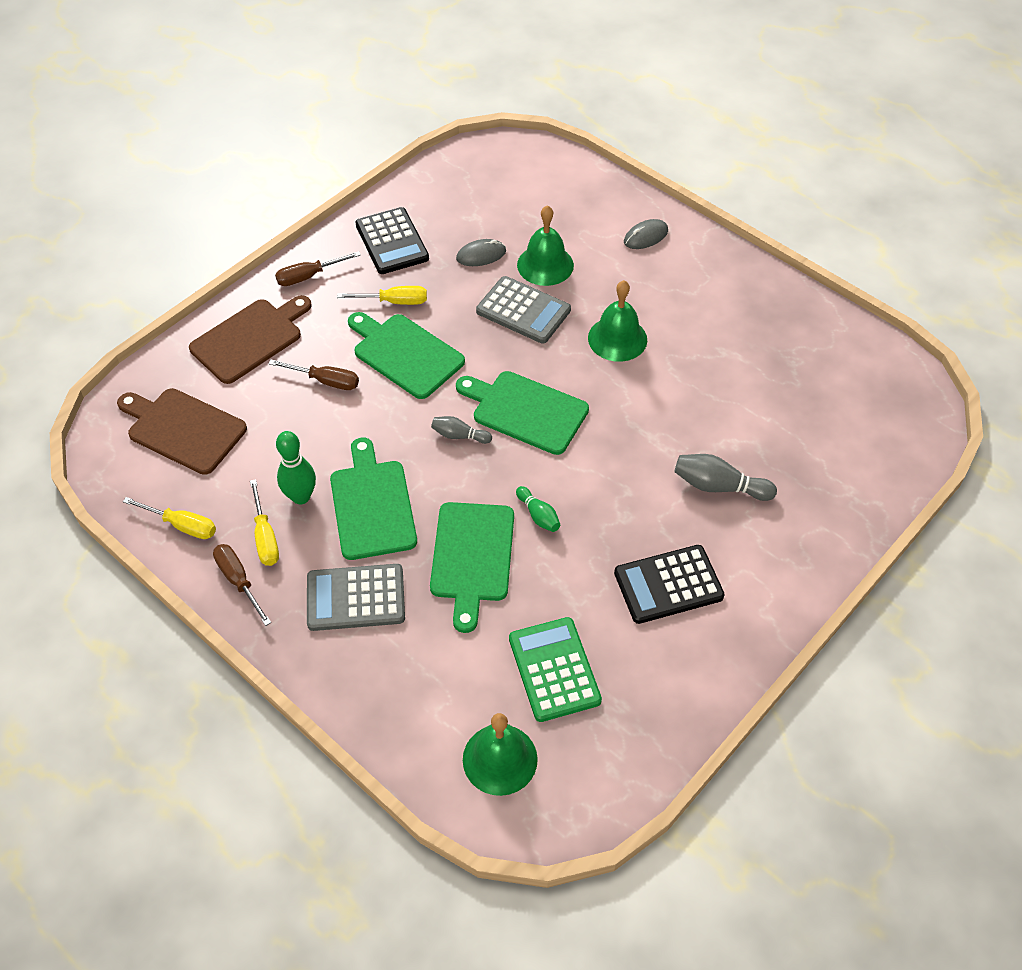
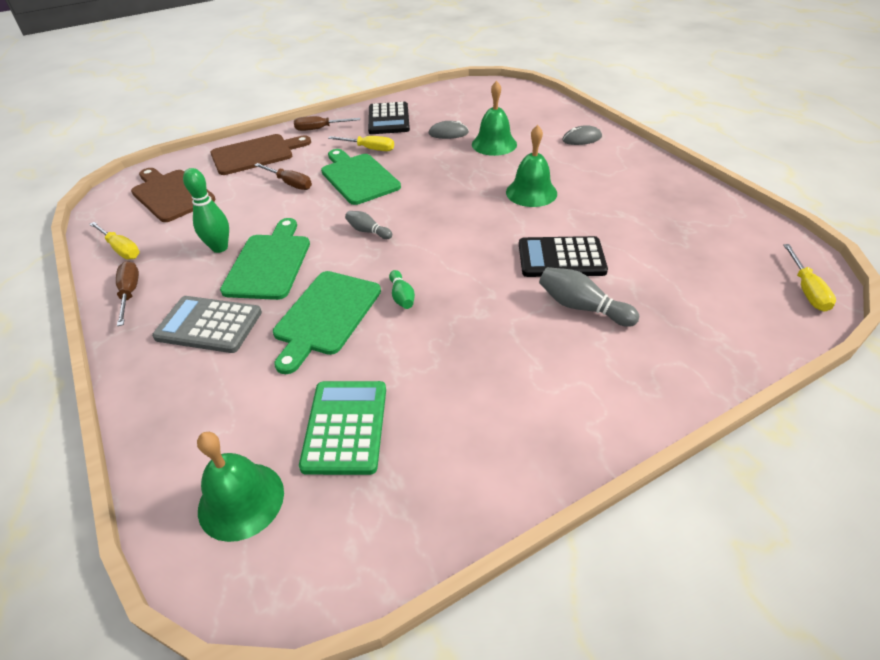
camera: 20 degrees right, 10 degrees down
yellow screwdriver [250,479,279,566] -> yellow screwdriver moved to [783,244,836,312]
green cutting board [456,371,589,455] -> none
grey calculator [476,276,571,344] -> none
black calculator [614,545,725,624] -> black calculator moved to [519,236,608,277]

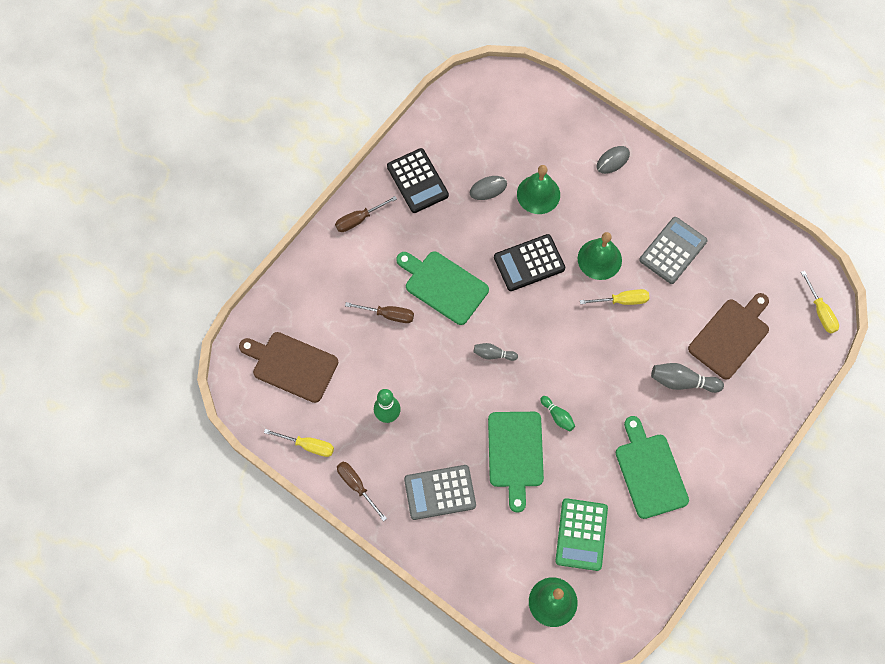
camera: 25 degrees left, 25 degrees up
brown cutting board [210,134,311,175] -> brown cutting board moved to [688,293,769,380]
green cutting board [220,218,310,300] -> green cutting board moved to [616,416,689,519]
green calculator [299,381,386,475] -> green calculator turned 150 degrees counterclockwise [555,498,608,571]
yellow screwdriver [328,136,394,151] -> yellow screwdriver moved to [580,289,649,305]
black calculator [519,236,608,277] -> black calculator moved to [494,234,565,291]
none -> grey calculator [639,217,708,284]

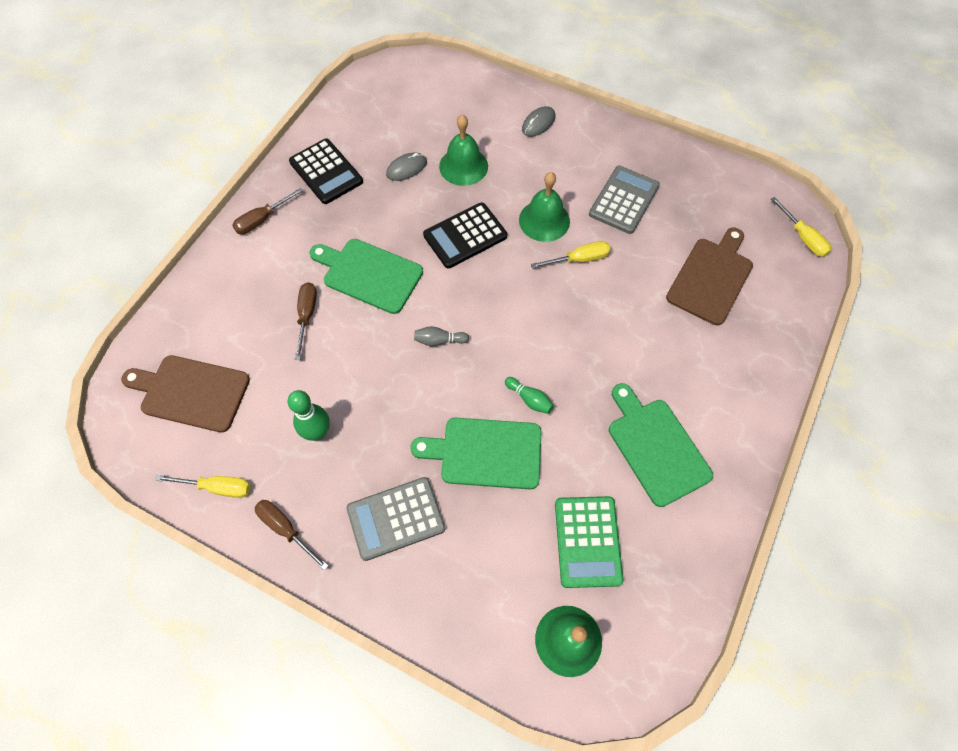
camera: 10 degrees left, 5 degrees down
brown screwdriver [345,302,414,323] -> brown screwdriver turned 90 degrees counterclockwise [295,282,317,360]
green cutting board [488,412,544,513] -> green cutting board turned 105 degrees clockwise [410,418,541,489]
grey bowling pin [651,363,724,393] -> none

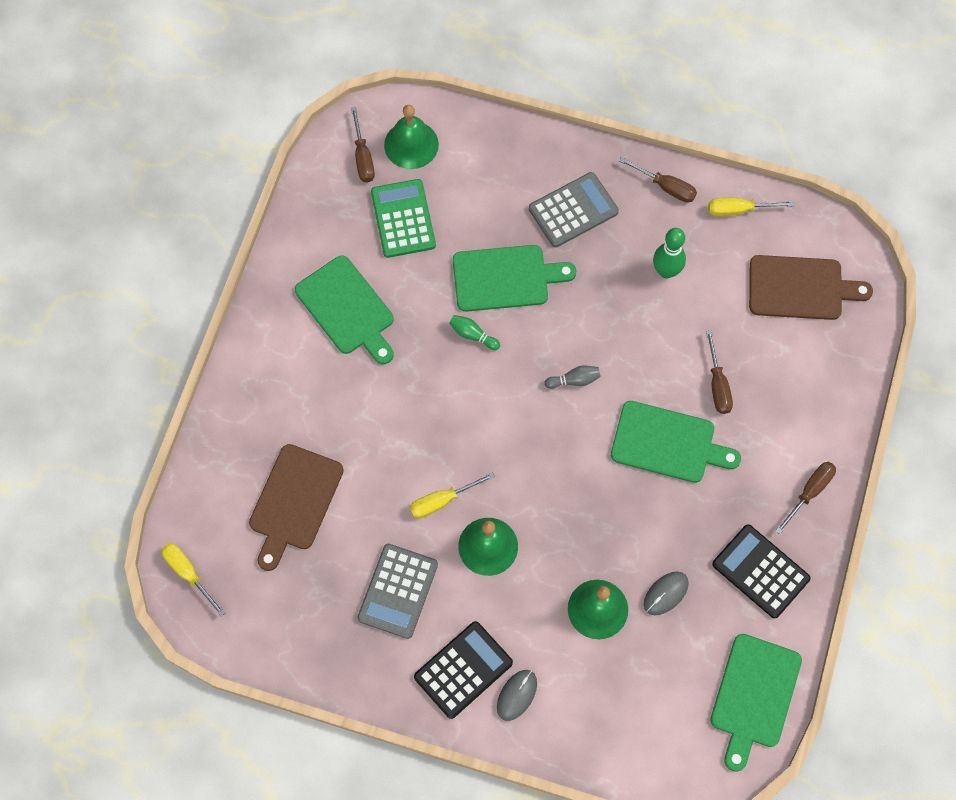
camera: 170 degrees right, 5 degrees up
black calculator [423,203,507,268] -> black calculator moved to [414,621,513,719]
none -> brown screwdriver [351,107,375,182]
none -> green cutting board [710,634,802,772]

